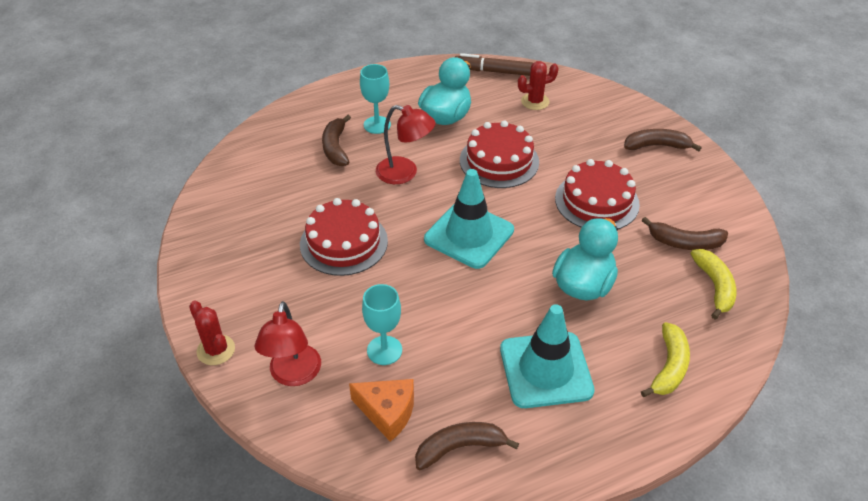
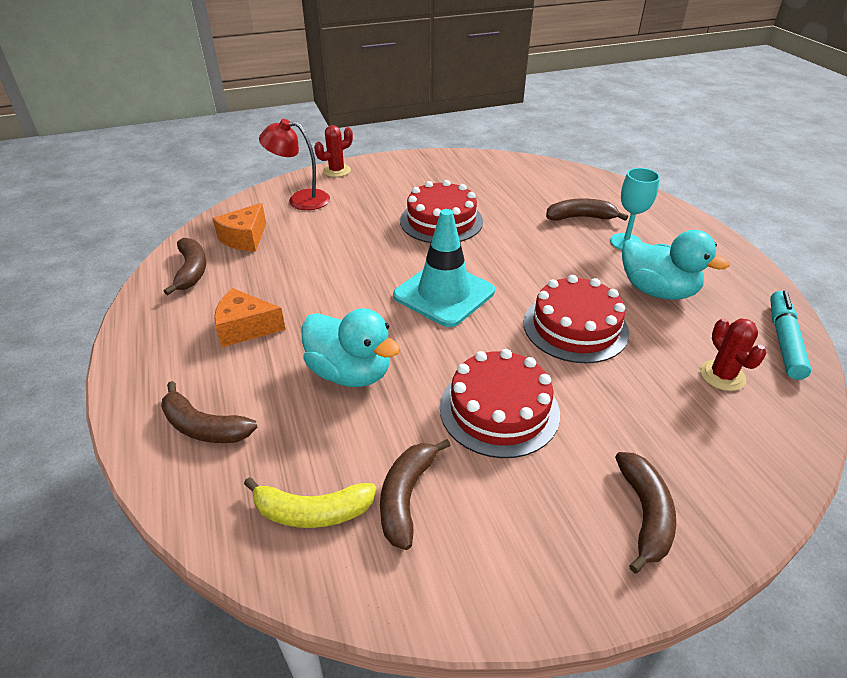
camera: 95 degrees right, 5 degrees down
turquoise goblet [362,284,402,365] -> none
red lamp [376,105,435,184] -> none
brown marker [455,53,533,76] -> turquoise marker [770,291,811,380]
turquoise traffic cone [500,304,595,408] -> orange cheese [214,288,286,347]
yellow banana [641,322,690,397] -> brown banana [161,381,257,443]

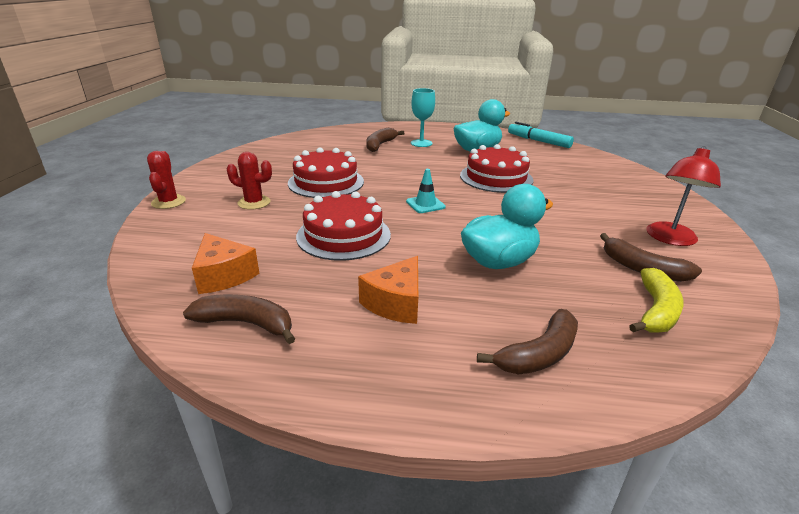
camera: 65 degrees left, 10 degrees down
red lamp [259,119,330,210] -> red lamp moved to [646,146,721,246]
turquoise traffic cone [393,209,495,327] -> turquoise traffic cone [406,169,446,213], size x0.47
red cake [440,349,560,458] -> red cake moved to [296,191,391,261]
brown banana [615,452,676,573] -> none
red cactus [700,318,767,391] -> red cactus moved to [227,152,272,210]

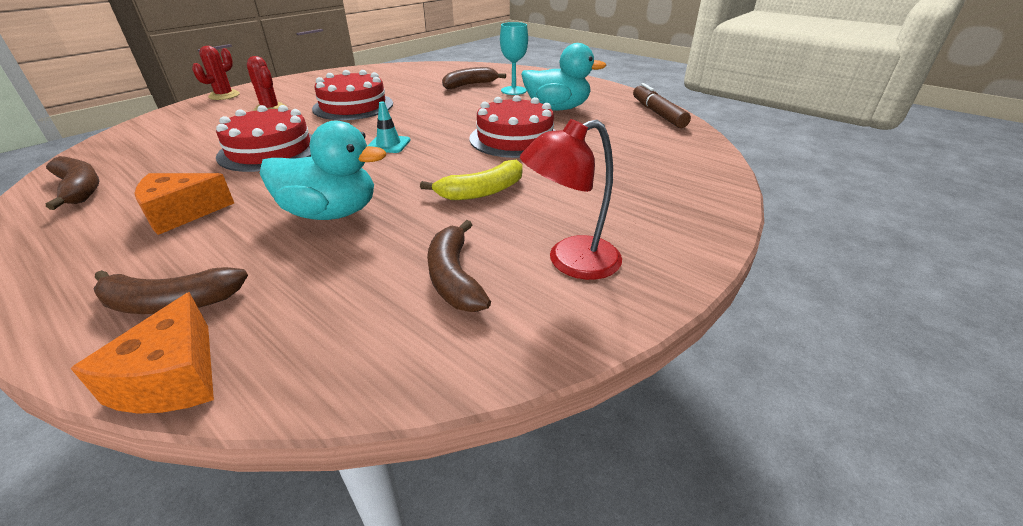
camera: 35 degrees right, 5 degrees up
orange cheese [192,233,260,294] -> orange cheese moved to [70,292,214,414]
turquoise marker [508,122,574,148] -> brown marker [633,83,691,128]
yellow banana [629,268,684,333] -> yellow banana moved to [420,160,523,200]

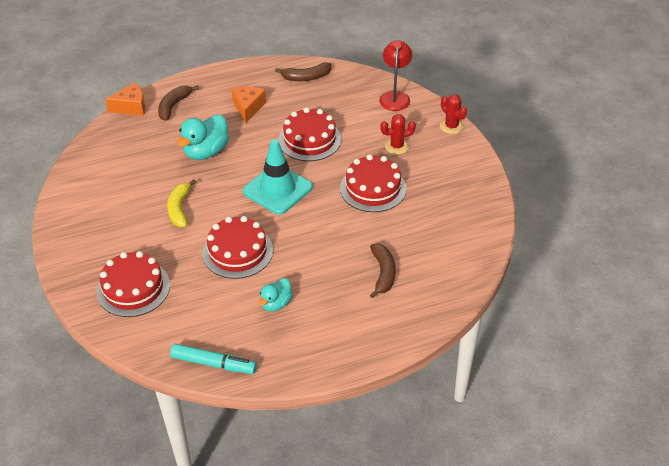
camera: 120 degrees right, 10 degrees up
orange cheese [70,292,214,414] -> orange cheese turned 135 degrees clockwise [105,83,145,116]
turquoise traffic cone [367,101,411,153] -> turquoise traffic cone [243,139,313,214], size x2.12
brown banana [427,220,491,312] -> none
turquoise goblet [500,22,528,95] -> none
red lamp [520,119,622,280] -> red lamp moved to [379,40,412,111]
turquoise duck [521,43,606,111] -> turquoise duck [258,278,293,311], size x0.60
brown marker [633,83,691,128] -> turquoise marker [170,344,257,374]
none -> red cake [96,251,170,317]

